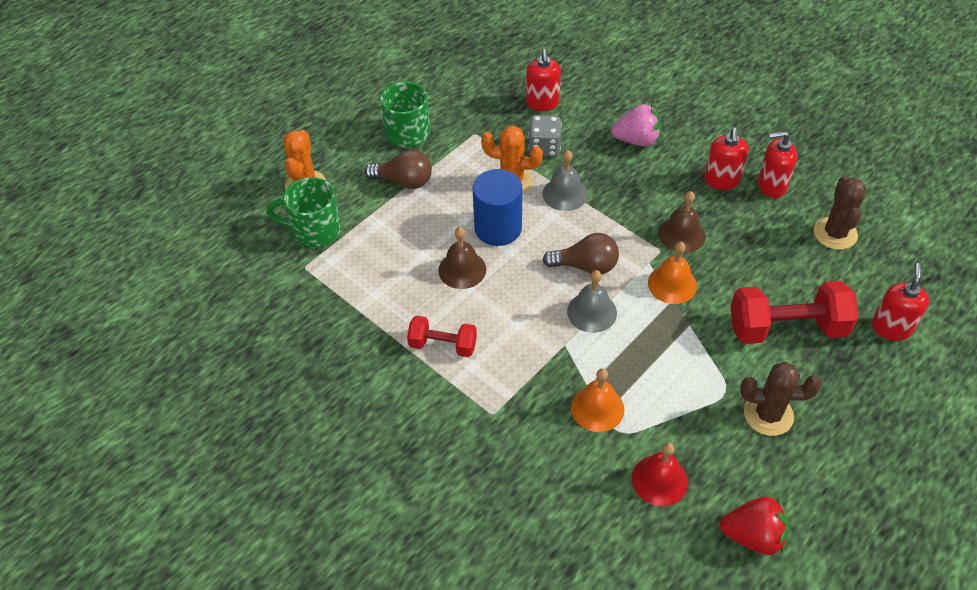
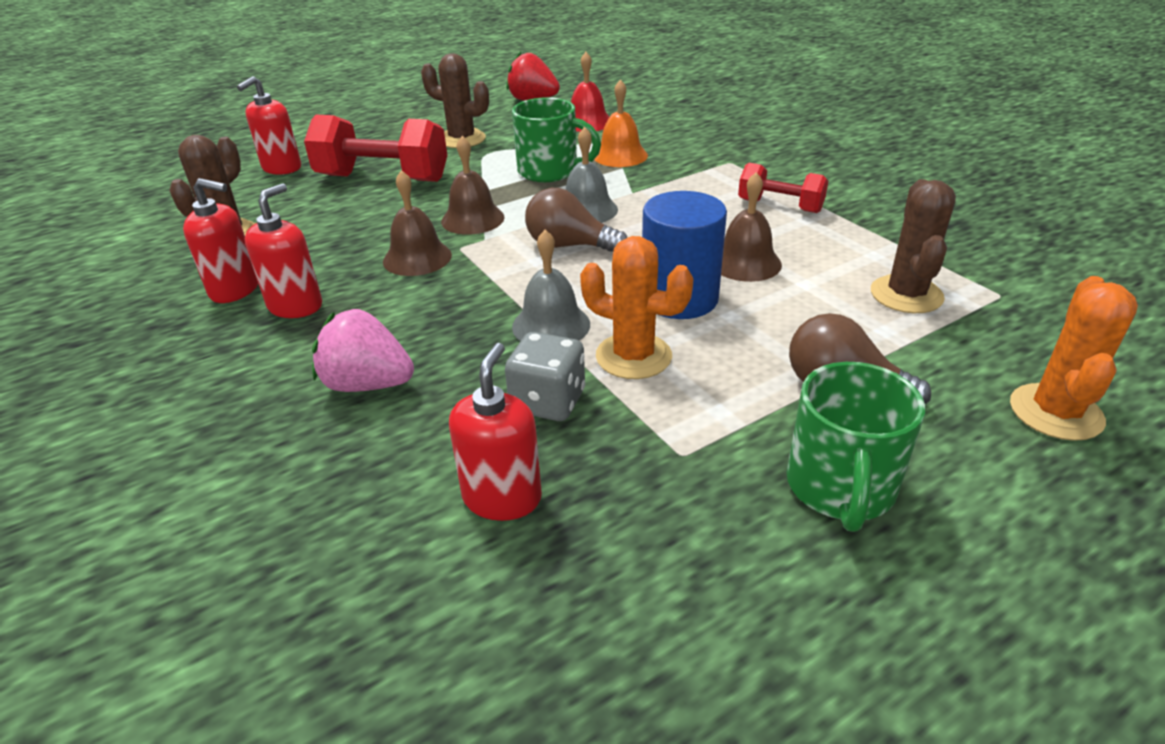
camera: 165 degrees left, 15 degrees down
green mug [266,177,341,248] -> green mug moved to [512,97,601,182]
orange bell [648,242,697,304] -> brown bell [441,136,505,235]
none -> brown cactus [871,179,956,313]

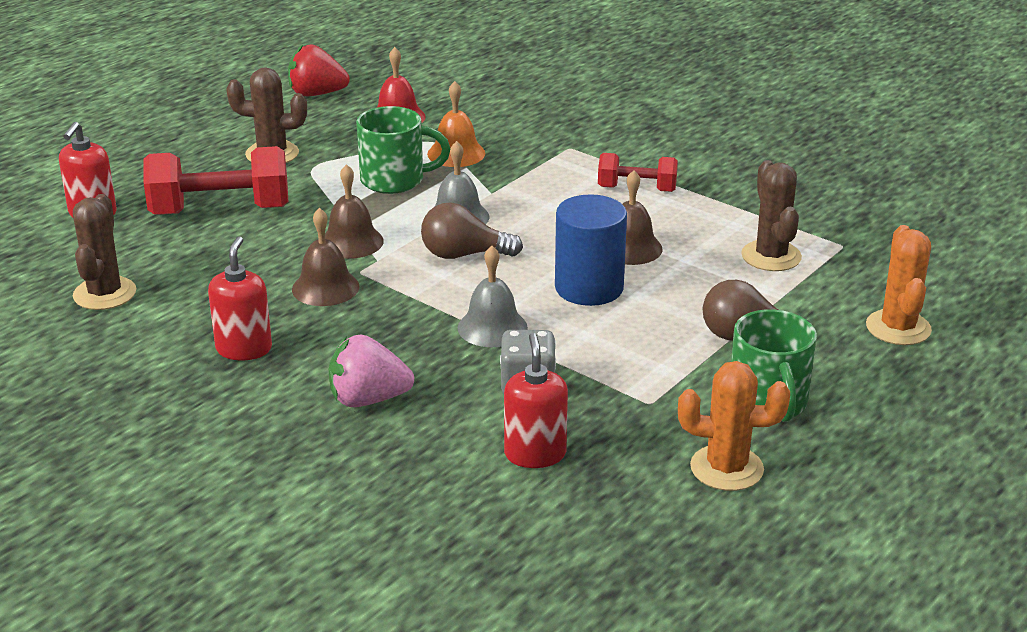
camera: 20 degrees left, 5 degrees down
red soap dispenser [183,178,258,303] -> none
orange cactus [580,236,694,379] -> orange cactus moved to [678,361,790,491]

